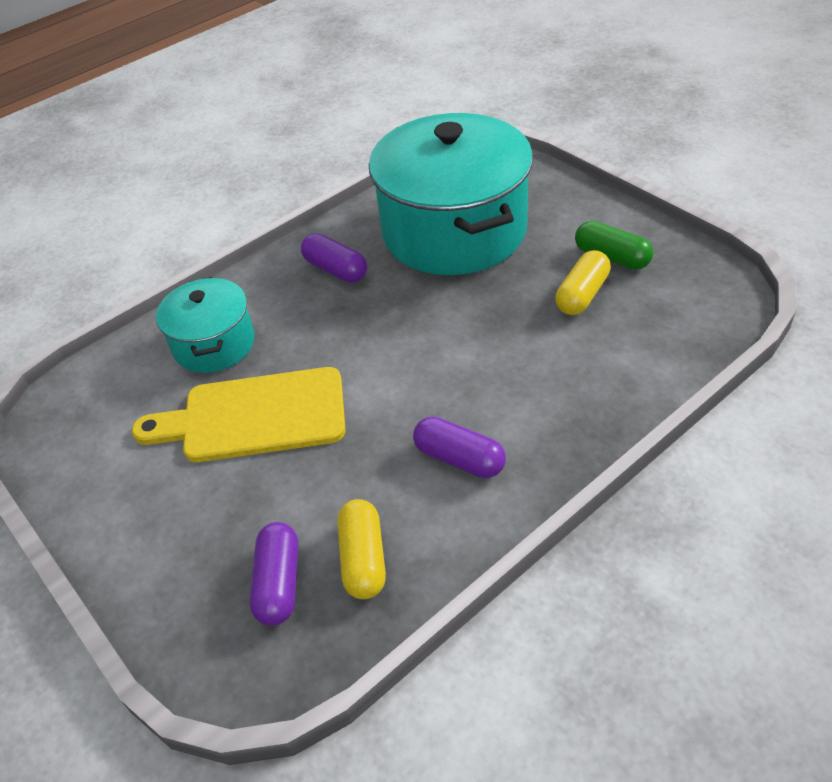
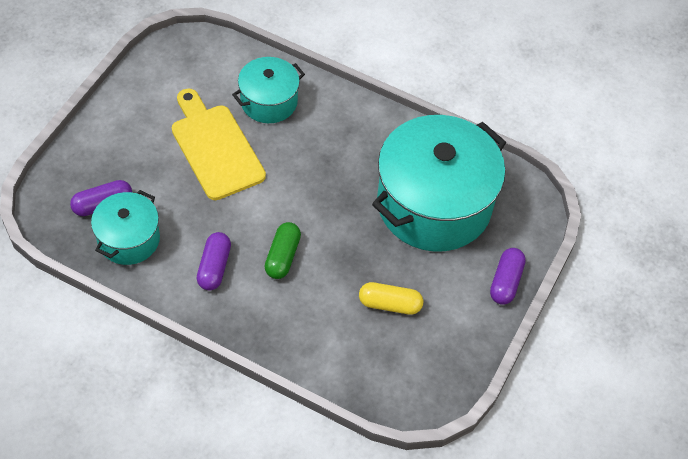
camera: 60 degrees right, 10 degrees up
purple capsule [301,233,367,283] -> purple capsule moved to [490,248,526,305]
yellow capsule [337,499,386,599] -> turquoise pot [91,190,160,265]
green capsule [575,221,653,270] -> green capsule moved to [264,222,301,279]

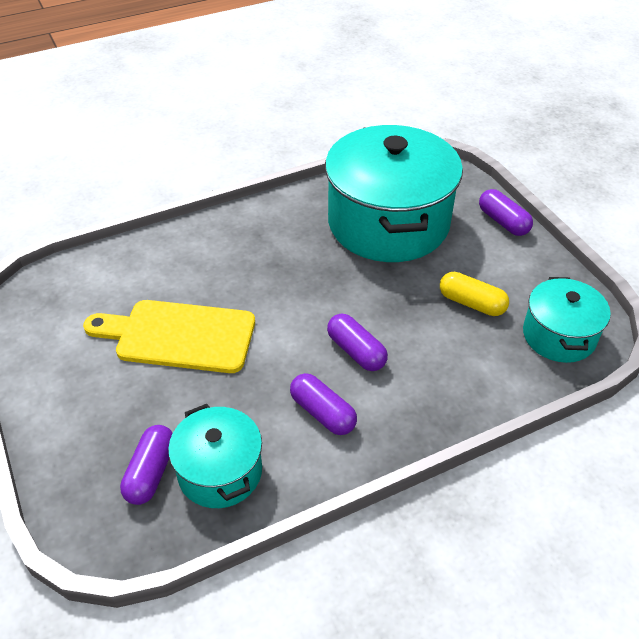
camera: 50 degrees left, 10 degrees down
turquoise pot [232,57,305,123] -> turquoise pot moved to [523,277,611,363]
green capsule [264,222,301,279] -> purple capsule [327,314,388,371]
yellow capsule [359,282,423,315] -> yellow capsule turned 75 degrees clockwise [440,272,509,316]

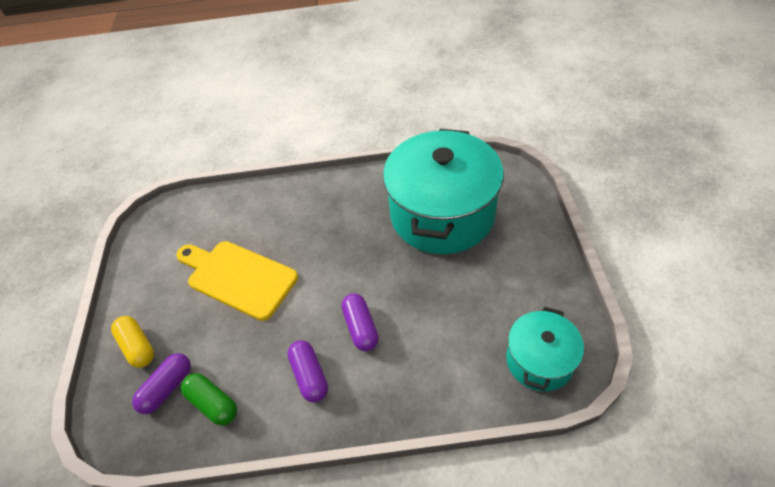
camera: 25 degrees right, 5 degrees up
turquoise pot [168,404,262,508] -> green capsule [181,373,237,425]
yellow capsule [440,272,509,316] -> yellow capsule moved to [111,316,154,368]
purple capsule [479,189,533,236] -> none

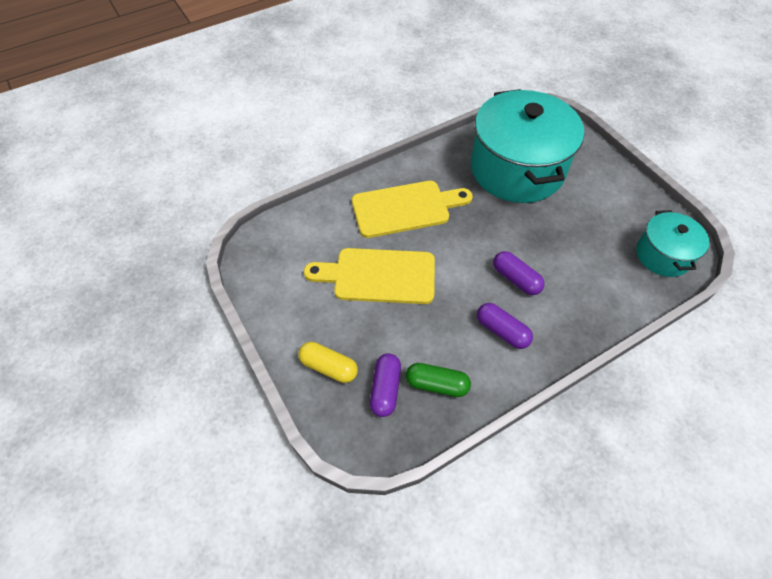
camera: 30 degrees left, 5 degrees up
none -> yellow cutting board [352,181,473,238]

